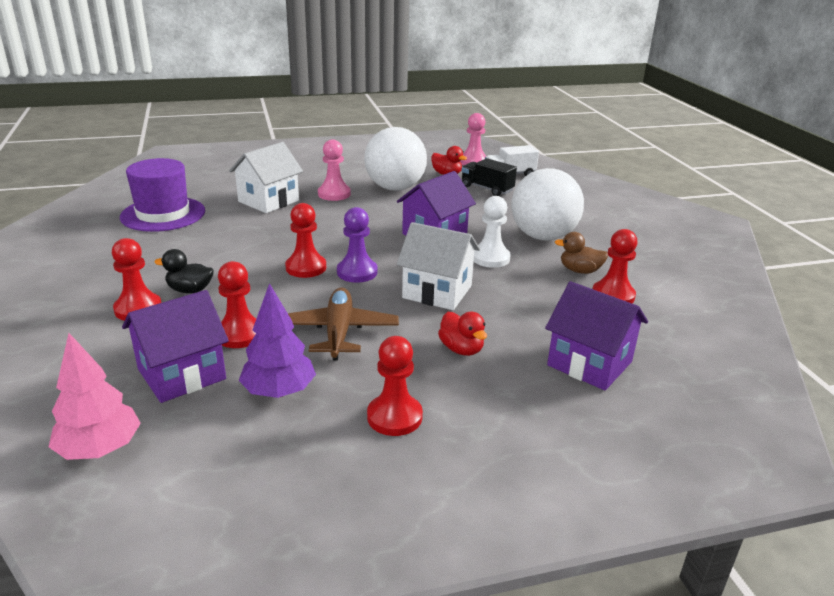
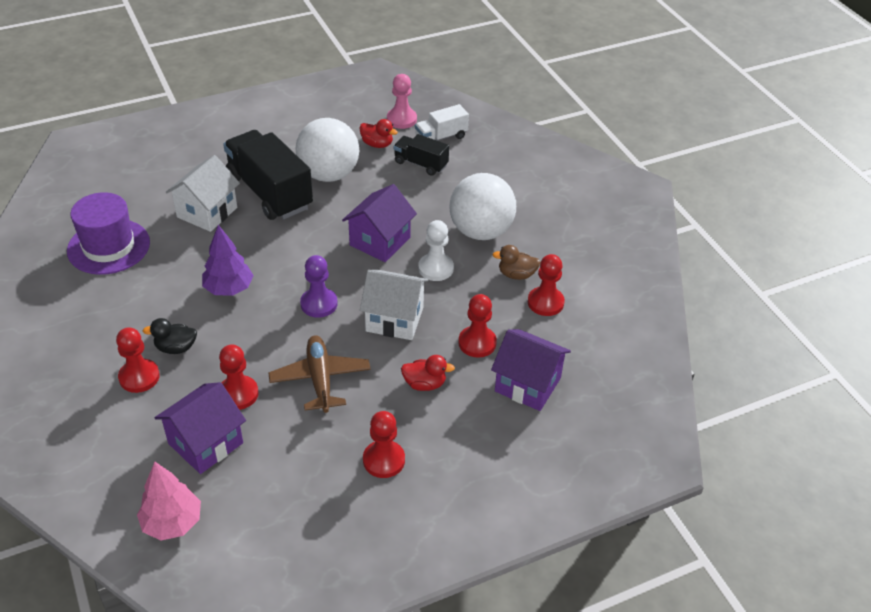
camera: 10 degrees left, 15 degrees up
purple tree [239,283,316,398] -> purple tree moved to [202,225,254,296]
red pawn [285,203,326,278] -> red pawn moved to [458,294,497,357]
pink pawn [318,139,351,201] -> black truck [223,130,313,220]
red duck [438,312,487,356] -> red duck turned 45 degrees counterclockwise [401,355,455,391]

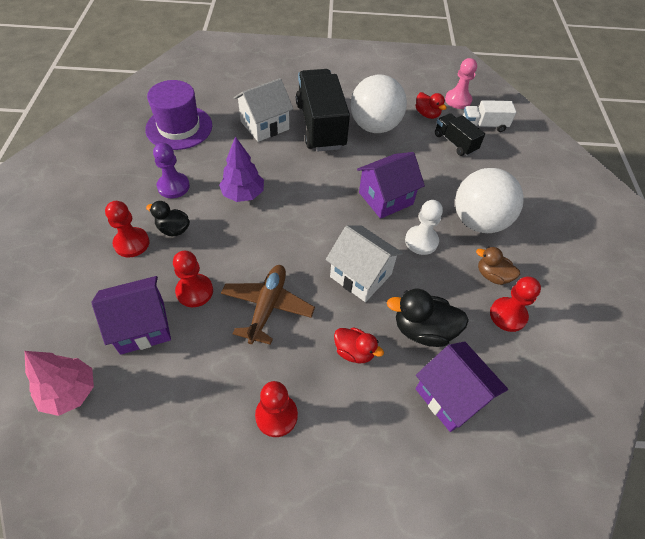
camera: 25 degrees right, 10 degrees up
purple pawn [300,255,338,318] -> purple pawn moved to [153,143,190,198]
red pawn [458,294,497,357] -> black duck [387,289,469,347]

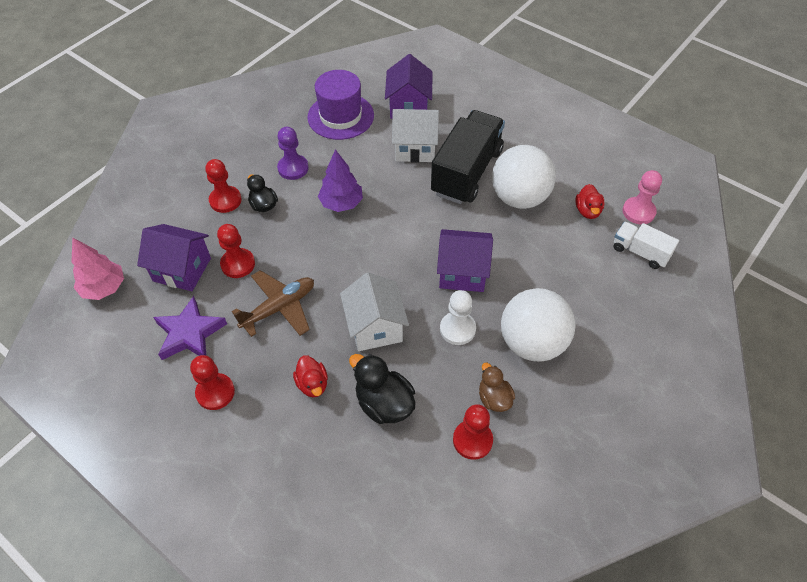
camera: 40 degrees right, 0 degrees up
purple house [416,341,508,432] -> purple house moved to [385,54,433,119]
black truck [435,113,485,156] -> none
none -> purple star [153,296,227,360]

